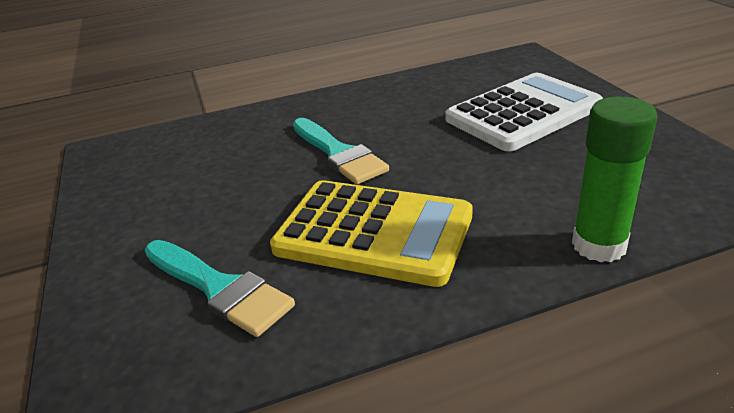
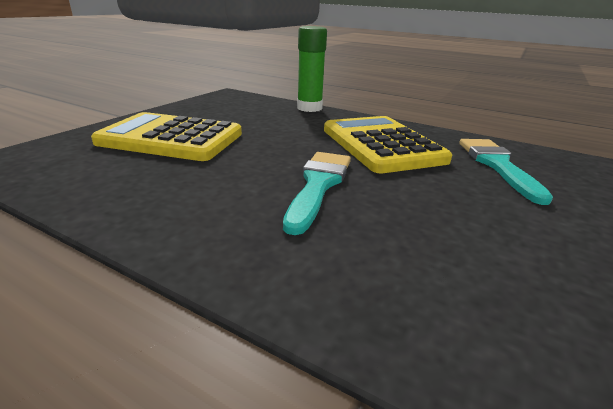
camera: 135 degrees left, 5 degrees down
white calculator [446,73,603,152] -> yellow calculator [91,112,242,161]

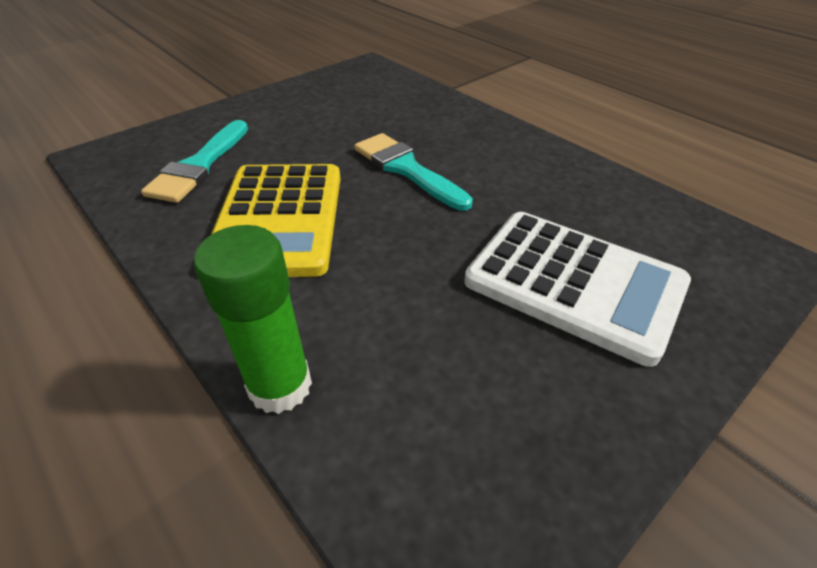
camera: 160 degrees left, 15 degrees up
yellow calculator [91,112,242,161] -> white calculator [464,212,691,367]
turquoise brush [283,152,351,235] -> turquoise brush turned 105 degrees clockwise [354,133,473,211]

